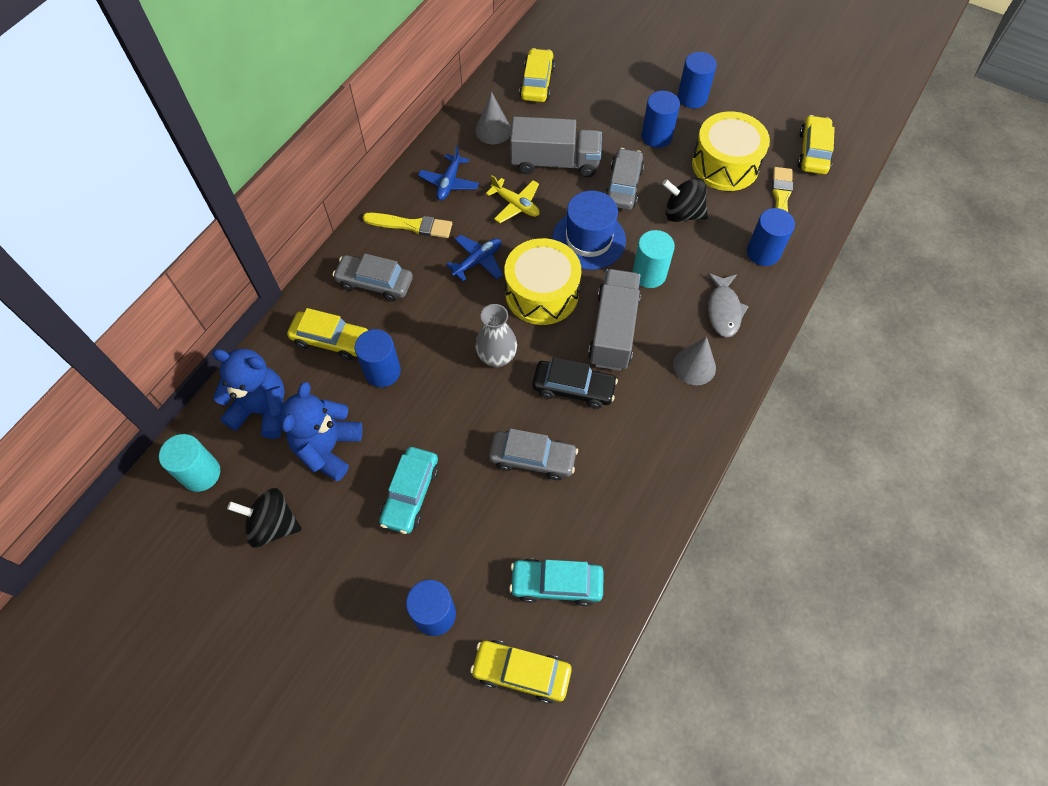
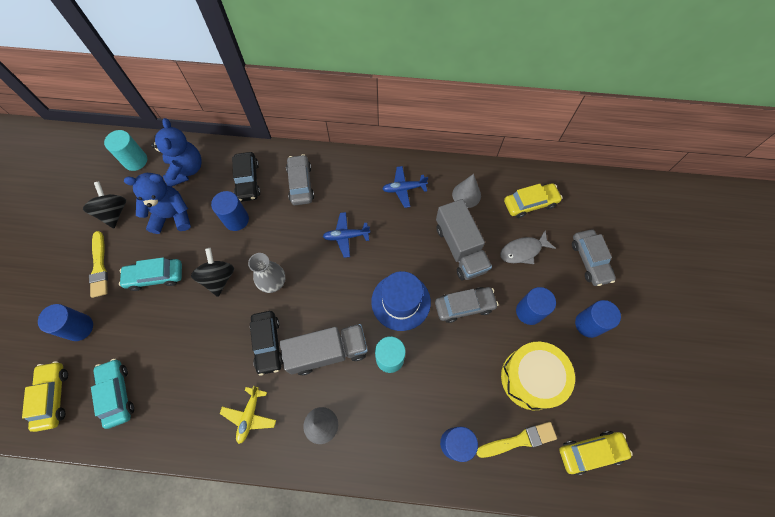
camera: 65 degrees right, 5 degrees up
yellow car [287,308,368,360] -> black car [232,152,261,202]
yellow brush [363,213,452,238] -> yellow brush moved to [89,231,108,298]
blue plane [446,235,503,281] -> blue plane turned 150 degrees clockwise [323,212,370,258]
yellow plane [486,175,540,223] -> yellow plane moved to [220,386,276,444]
grey car [489,428,578,480] -> grey car moved to [572,229,616,286]
yellow drum [505,238,581,325] -> none
black spinning top [662,178,708,222] -> black spinning top moved to [191,248,234,297]
grey fish [708,273,749,338] -> grey fish moved to [500,230,556,264]

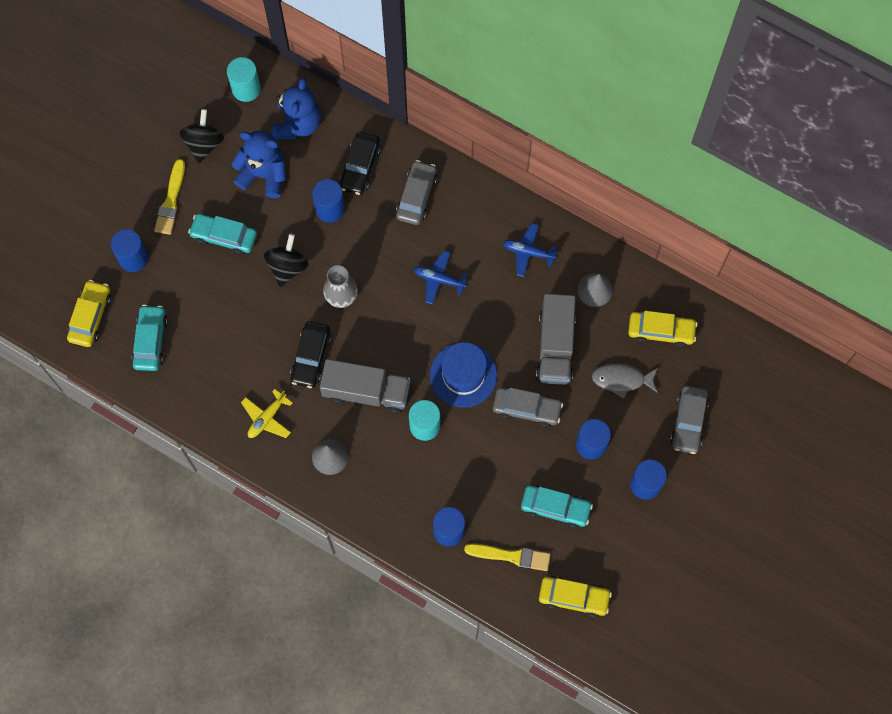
camera: 25 degrees right, 5 degrees up
yellow drum [501,342,575,410] -> turquoise car [521,485,593,528]

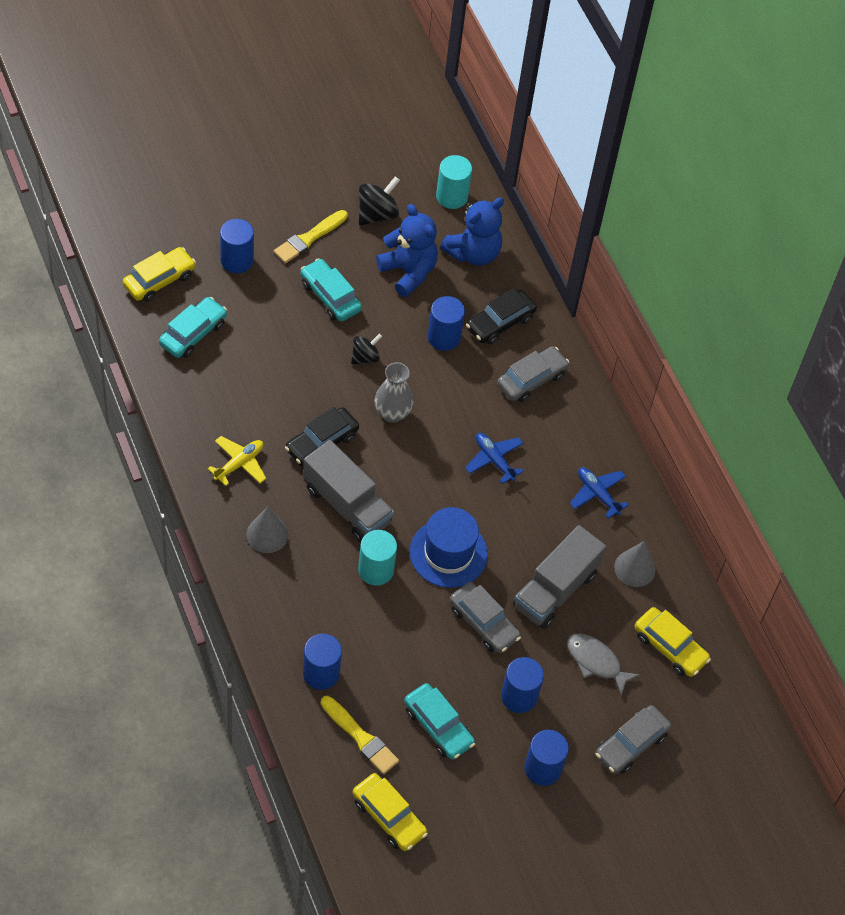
camera: 30 degrees right, 15 degrees down
yellow plane [241,389,292,438] -> yellow plane turned 150 degrees clockwise [208,436,266,486]
black spinning top [264,234,309,287] -> black spinning top [351,334,382,364], size x0.66

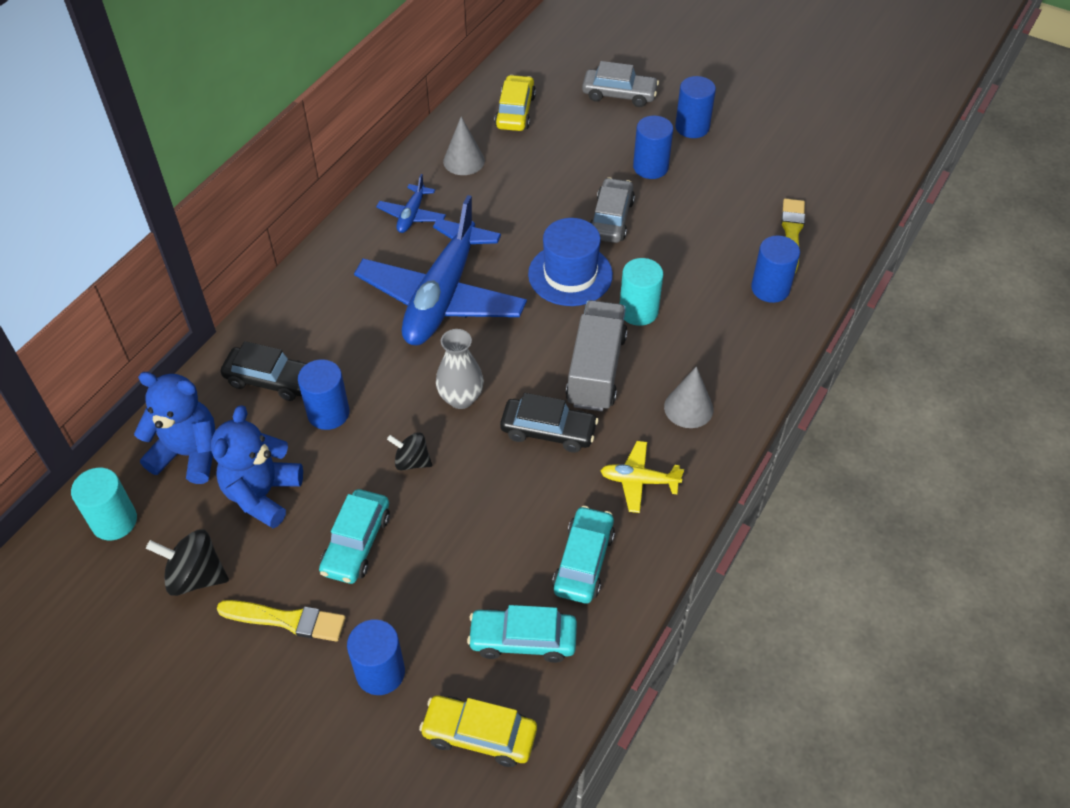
camera: 120 degrees left, 5 degrees down
yellow car [352,773,428,851] -> none
turquoise car [404,683,475,760] -> turquoise car moved to [552,506,615,603]
blue plane [465,433,524,484] -> blue plane [354,195,527,345], size x2.33
grey car [497,346,570,402] -> none
grey truck [513,525,606,629] -> none
grey fish [567,633,640,696] -> none

